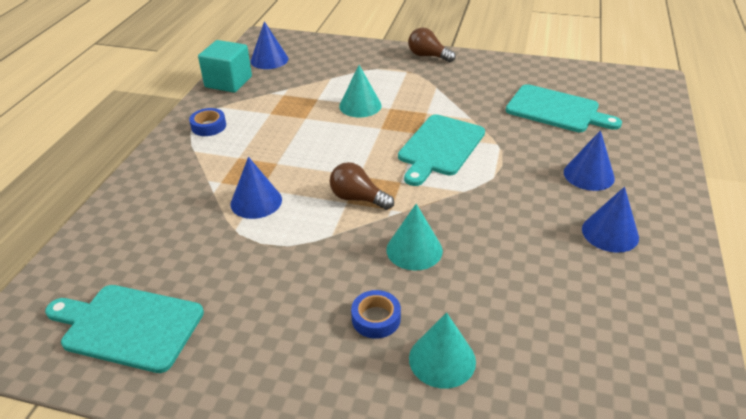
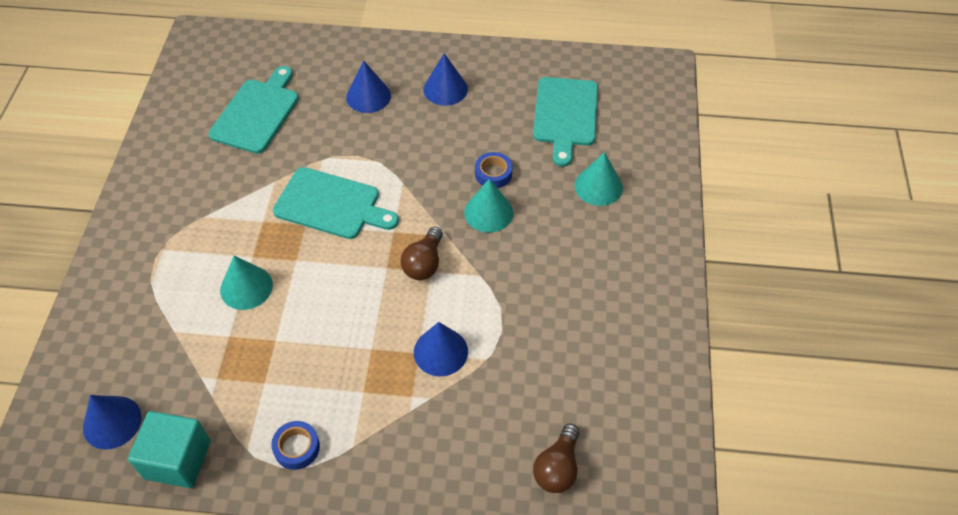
camera: 100 degrees left, 15 degrees up
turquoise cutting board [45,285,204,373] -> turquoise cutting board moved to [533,77,598,167]
blue tape [351,290,401,339] -> blue tape moved to [475,152,512,188]
brown light bulb [408,27,456,62] -> brown light bulb moved to [533,424,579,493]

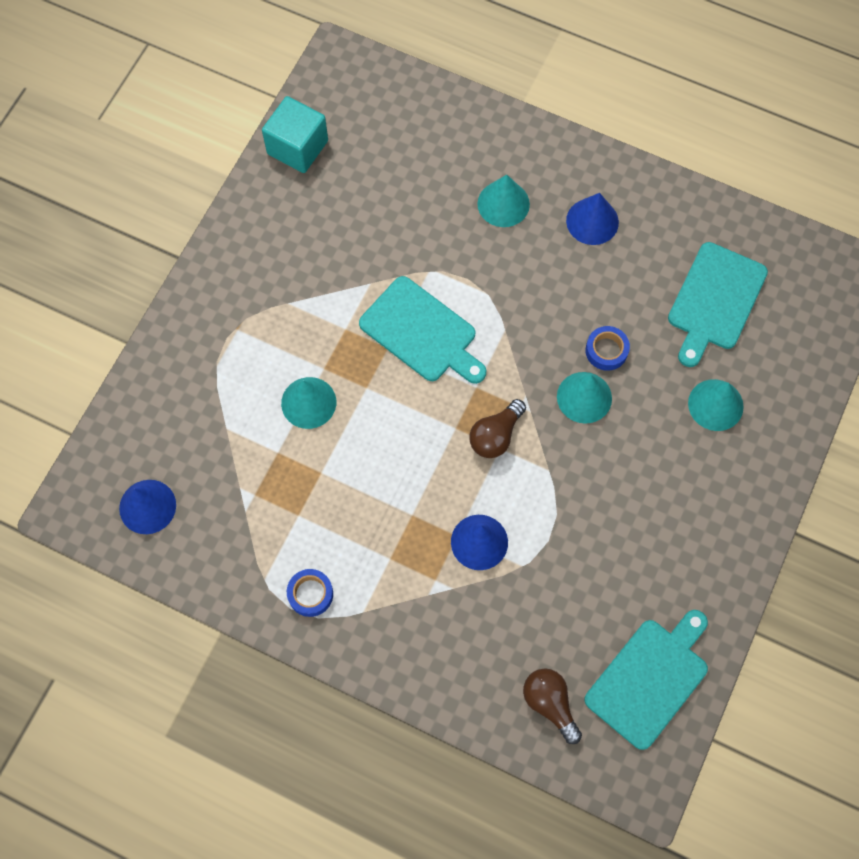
camera: 20 degrees right, 15 degrees up
turquoise cube [128,411,211,488] -> turquoise cube moved to [262,96,328,173]
turquoise cutting board [208,66,299,154] -> turquoise cutting board moved to [584,610,708,750]
blue cone [346,60,391,113] -> turquoise cone [477,175,530,227]
brown light bulb [533,424,579,493] -> brown light bulb turned 105 degrees clockwise [523,668,582,744]

